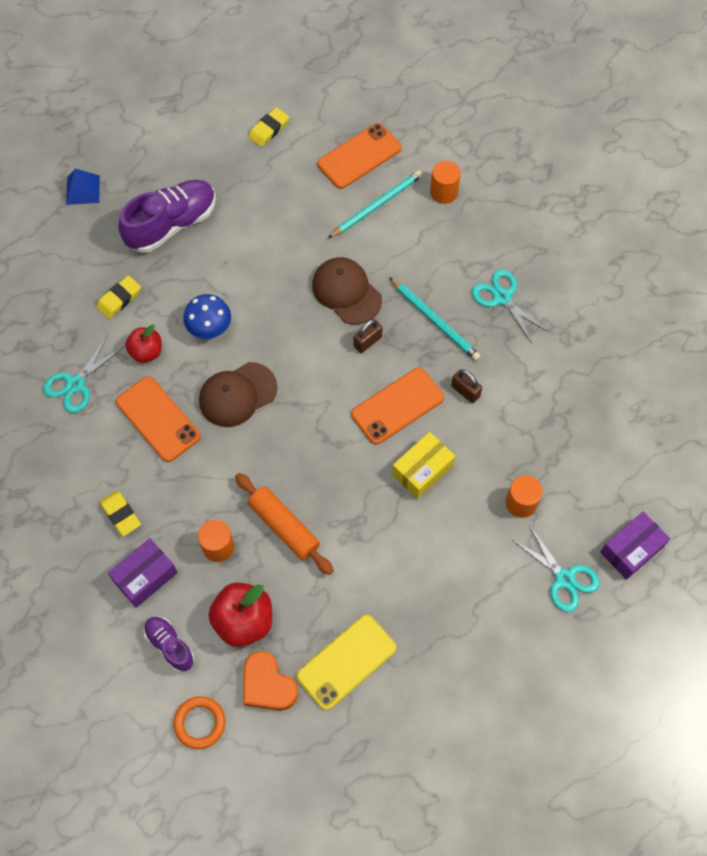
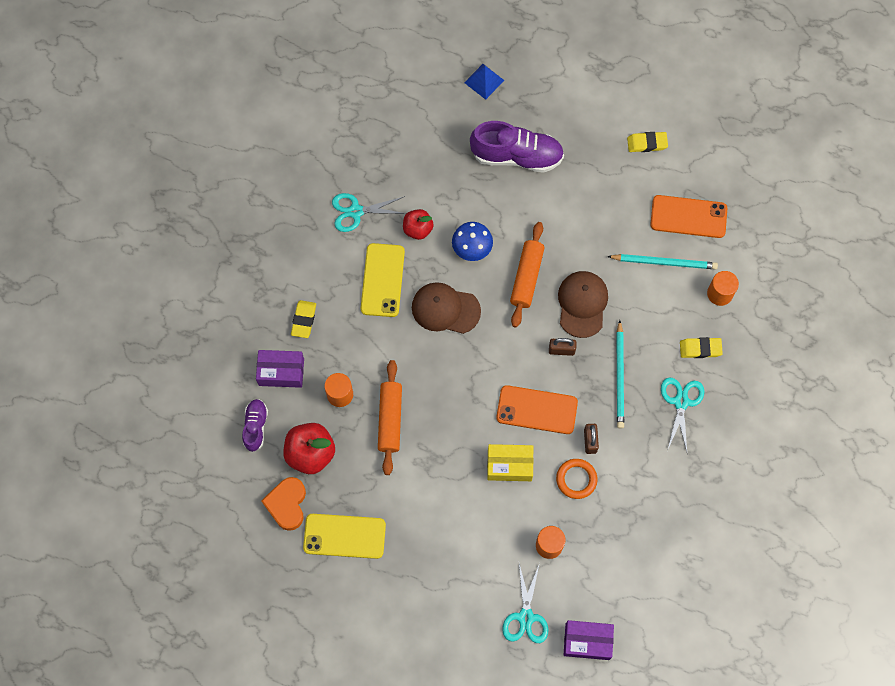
camera: 45 degrees right, 5 degrees up
yellow eraser [96,275,141,319] -> yellow eraser moved to [680,337,723,358]
orange phone [116,376,201,462] -> yellow phone [361,243,405,317]
orange ring [173,696,225,749] -> orange ring moved to [556,459,598,499]
none -> orange rolling pin [510,222,544,328]

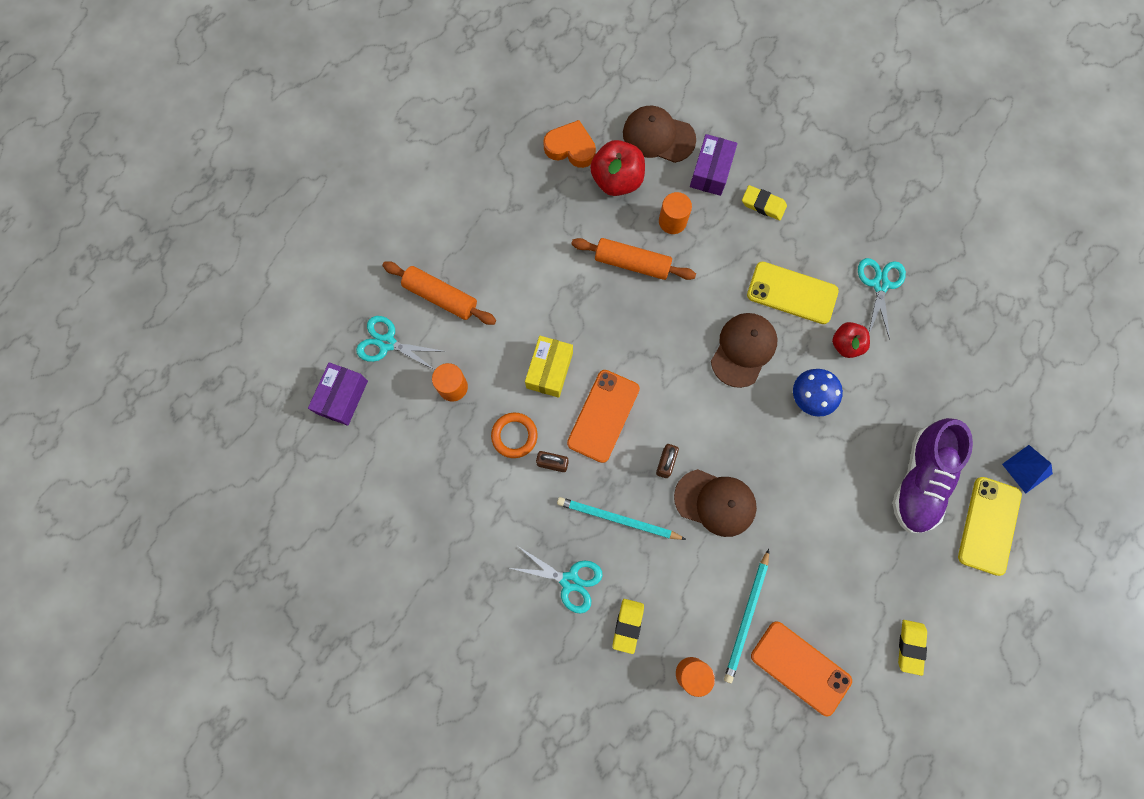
camera: 105 degrees right, 5 degrees up
purple shoe [242,399,268,452] -> brown cap [623,106,696,163]
yellow phone [303,514,386,559] -> yellow phone moved to [958,477,1022,576]
orange rolling pin [510,222,544,328] -> orange rolling pin moved to [382,261,496,325]
orange phone [650,195,727,238] -> orange phone turned 75 degrees counterclockwise [751,621,852,716]

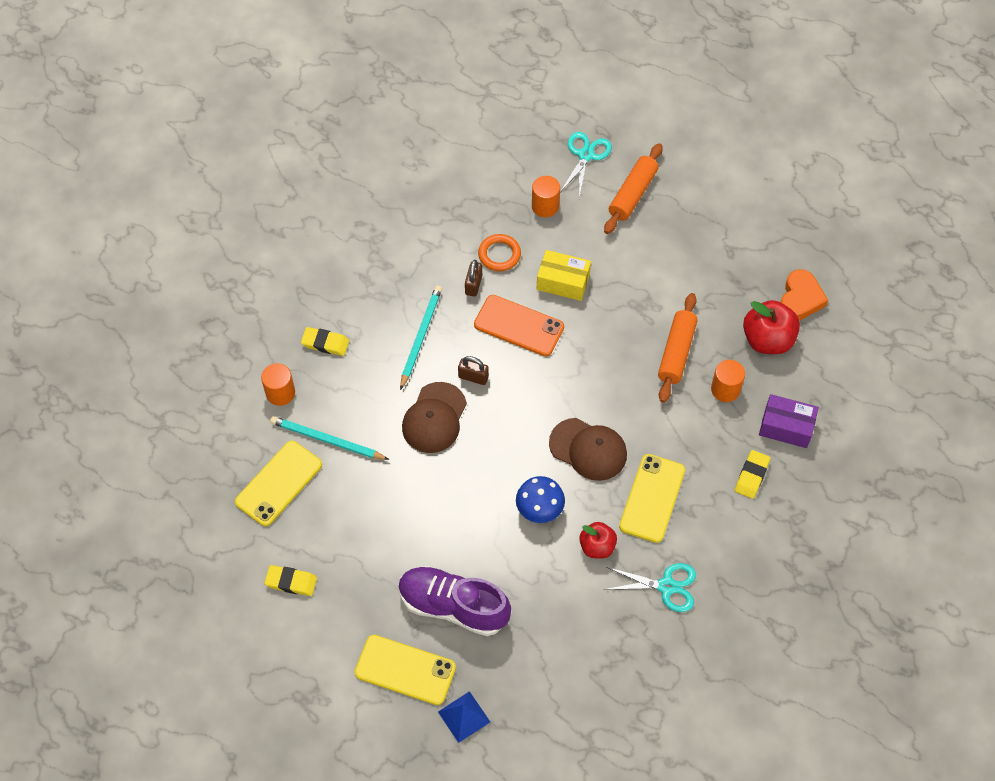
camera: 90 degrees right, 15 degrees down
purple box [308,362,368,426] -> none
turquoise scissors [510,546,603,613] -> none
brown cap [623,106,696,163] -> none
orange phone [751,621,852,716] -> yellow phone [235,441,322,526]

